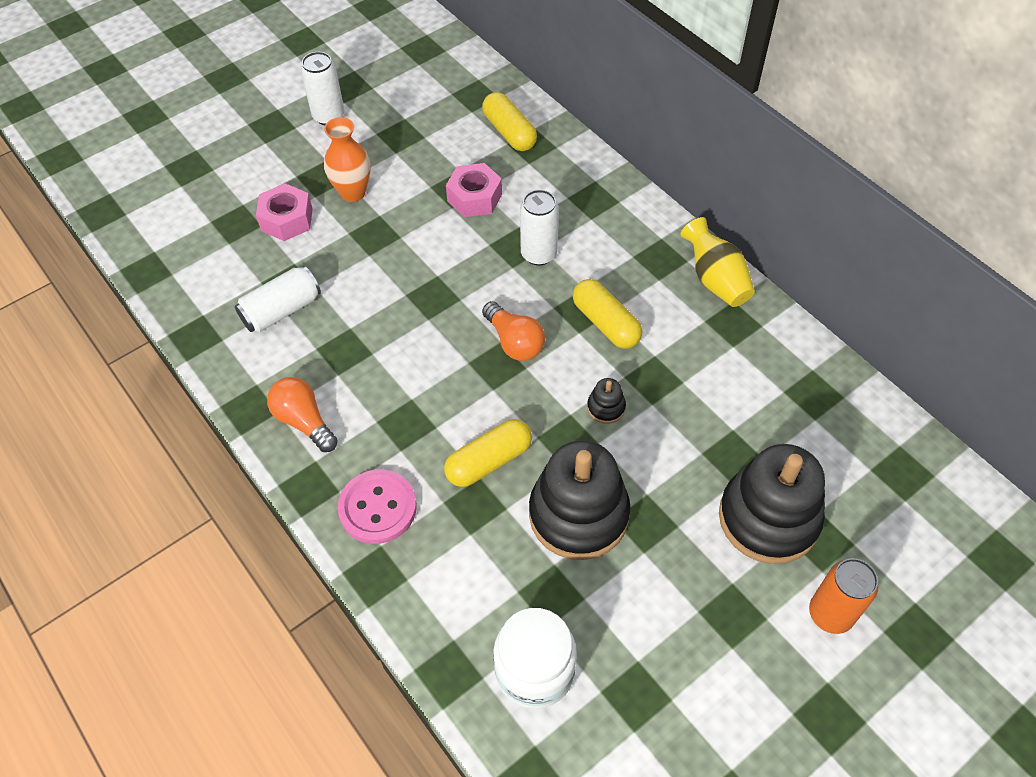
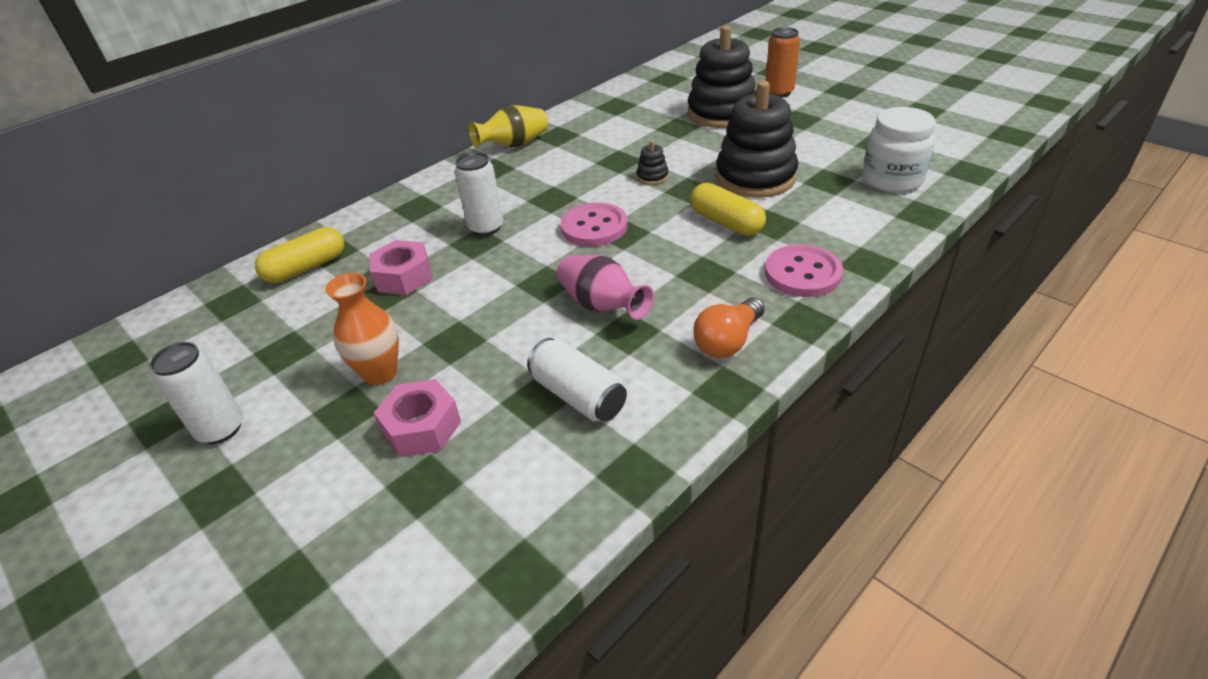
camera: 95 degrees left, 15 degrees down
orange light bulb [482,301,545,361] -> pink button [561,202,628,246]
yellow capsule [573,279,642,349] -> none
none -> pink vase [557,255,654,320]

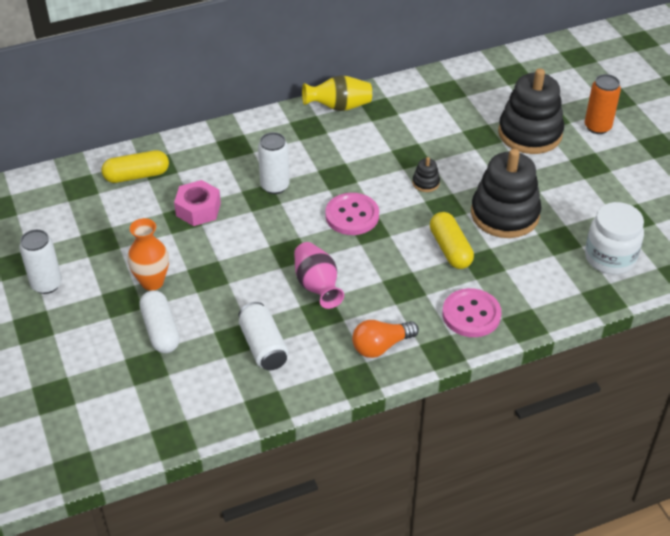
camera: 20 degrees right, 5 degrees up
pink nut [374,379,461,457] -> white capsule [139,290,180,353]

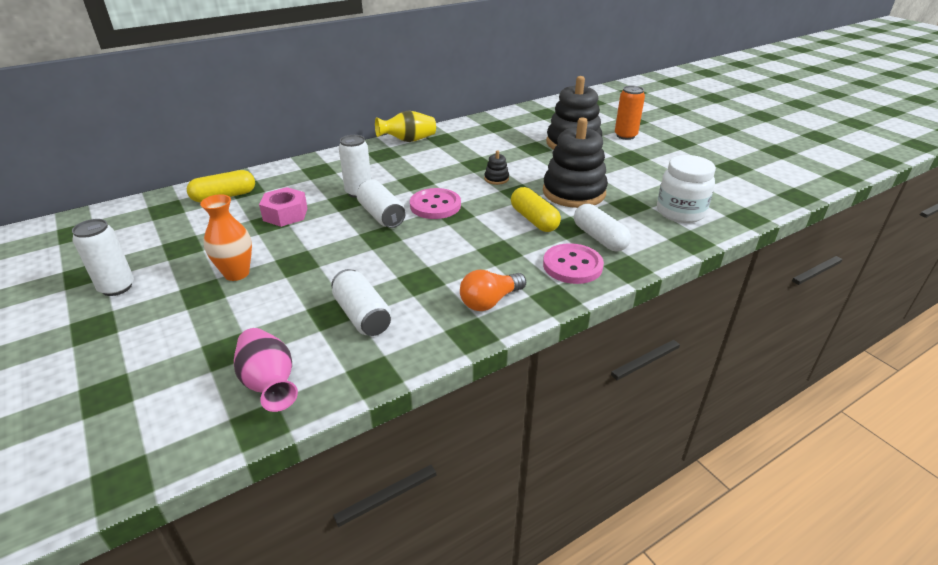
camera: 10 degrees left, 10 degrees down
white capsule [139,290,180,353] -> white capsule moved to [574,204,631,251]
pink vase [294,242,344,309] -> pink vase moved to [234,328,298,412]
none -> white can [357,180,406,228]

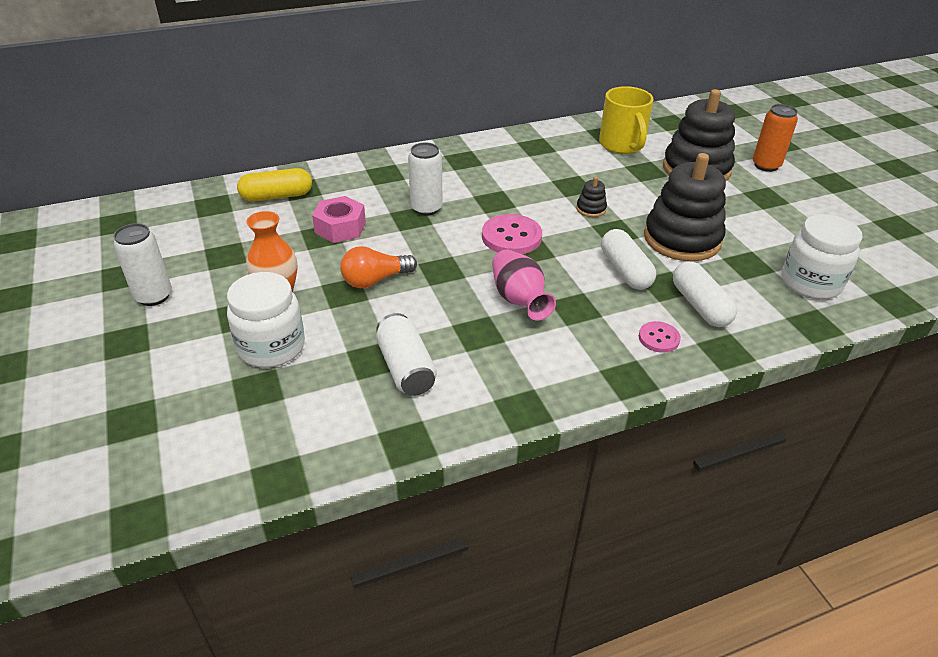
camera: 10 degrees right, 5 degrees up
pink vase [234,328,298,412] -> pink vase moved to [492,250,556,320]
white can [357,180,406,228] -> none
yellow vase [375,111,436,142] -> none
orange light bulb [460,270,526,311] -> orange light bulb moved to [340,246,417,288]
yellow capsule [511,187,561,232] -> white capsule [601,229,656,290]
pink button [543,243,604,284] -> pink button [639,321,681,353], size x0.57
none -> white jar [227,272,305,368]
none -> yellow mug [599,86,654,154]

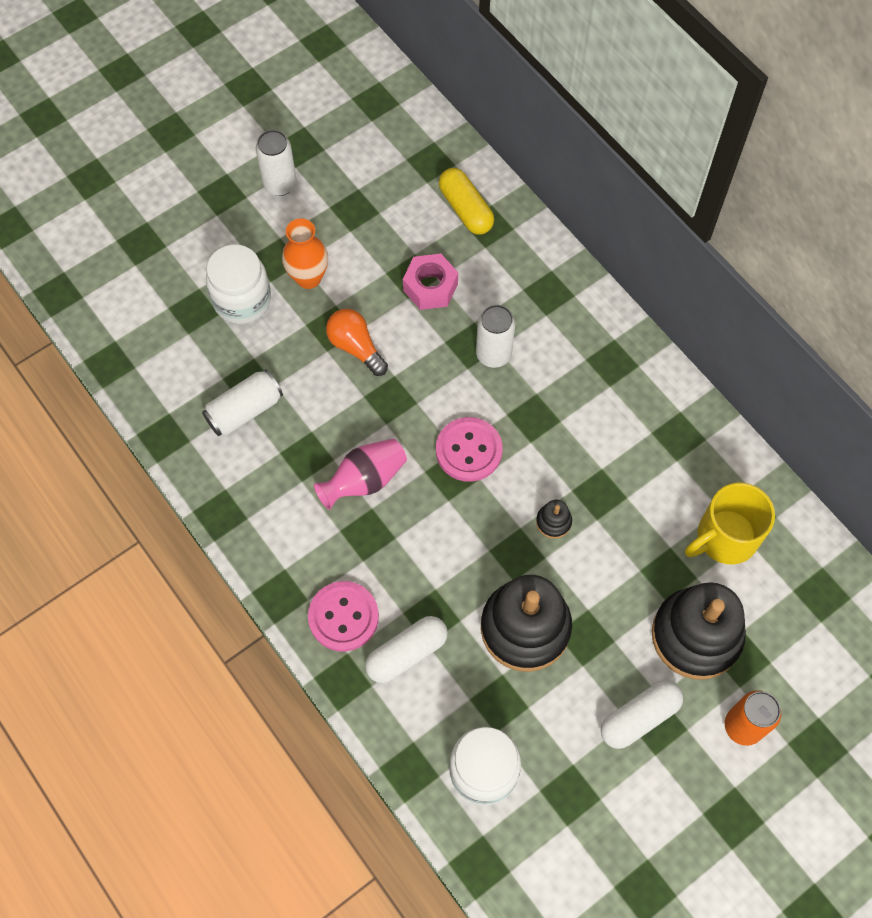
camera: 75 degrees right, 25 degrees up
white capsule [601,229,656,290] -> white capsule moved to [601,680,683,749]
pink button [639,321,681,353] -> pink button [308,581,379,652], size x1.74

